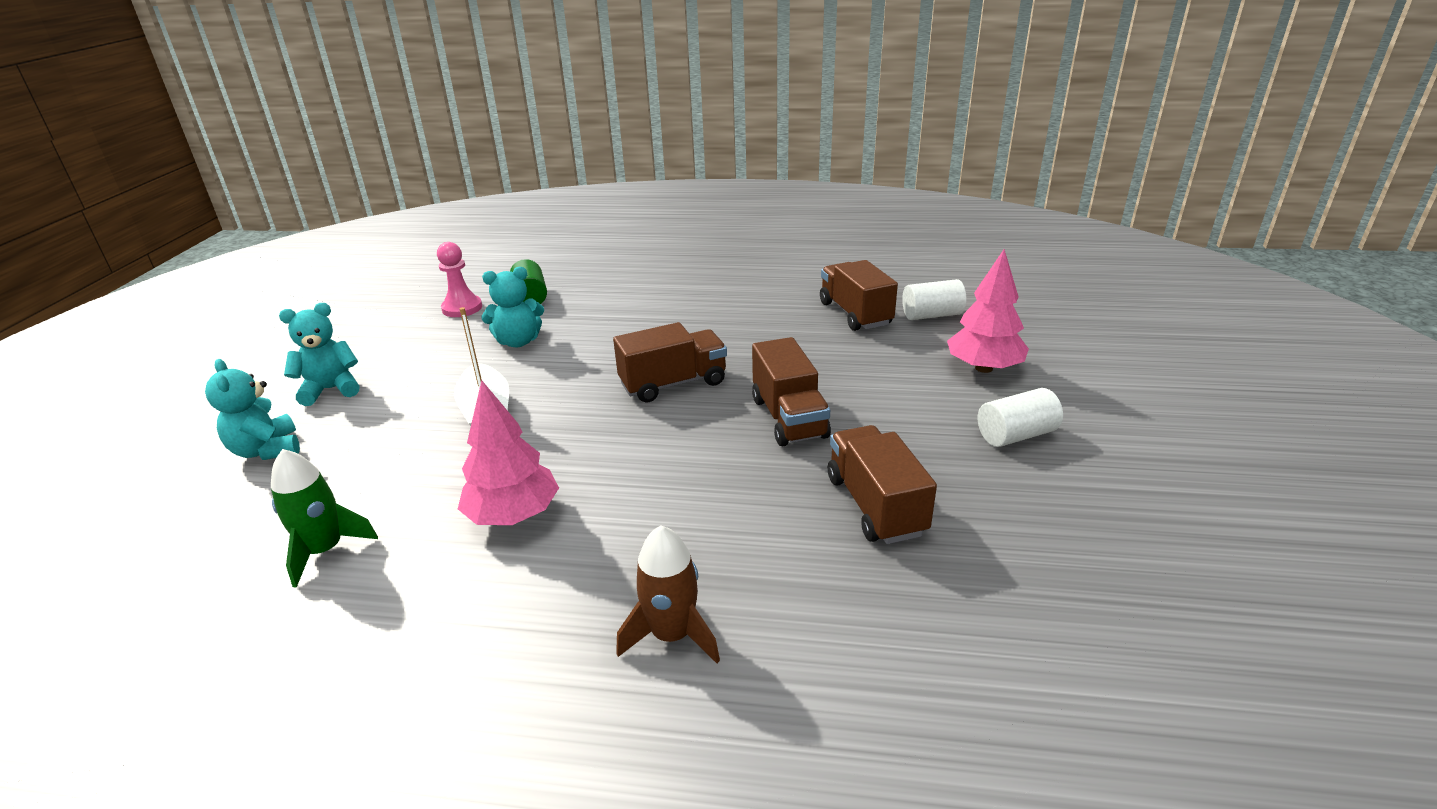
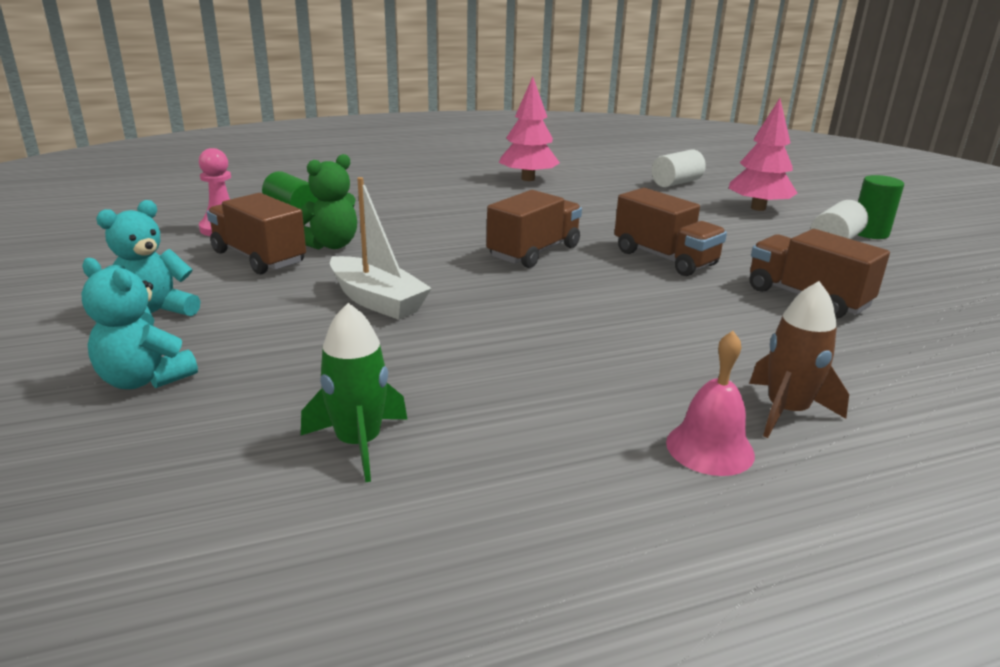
camera: 30 degrees left, 5 degrees down
pink tree [458,380,559,525] -> pink tree moved to [499,77,560,181]
turquoise teddy bear [481,267,544,347] -> green teddy bear [300,154,357,250]
brown truck [820,260,898,331] -> brown truck moved to [207,193,306,274]
none -> pink bell [666,331,755,476]
none -> green cylinder [858,175,904,239]

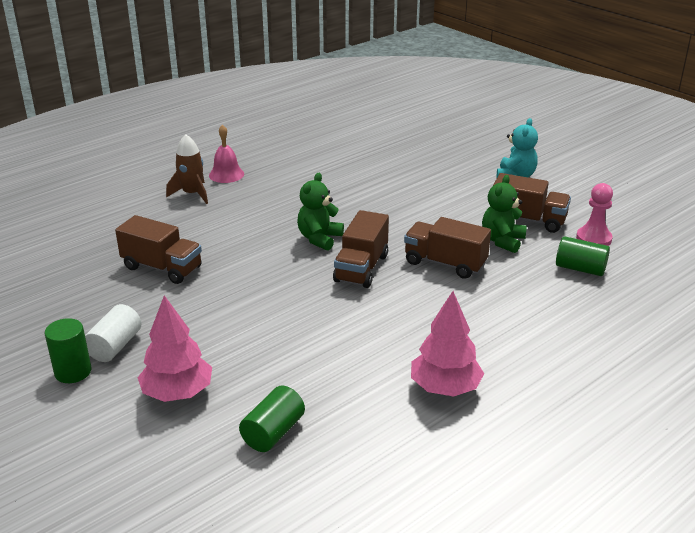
camera: 160 degrees right, 5 degrees up
turquoise teddy bear [81,258,198,389] -> none
green rocket [301,303,408,483] -> none
white boat [330,177,432,320] -> none
brown truck [614,188,727,276] -> brown truck moved to [404,217,491,279]
white cylinder [652,150,706,187] -> green cylinder [239,386,305,452]
none -> green teddy bear [297,173,344,251]

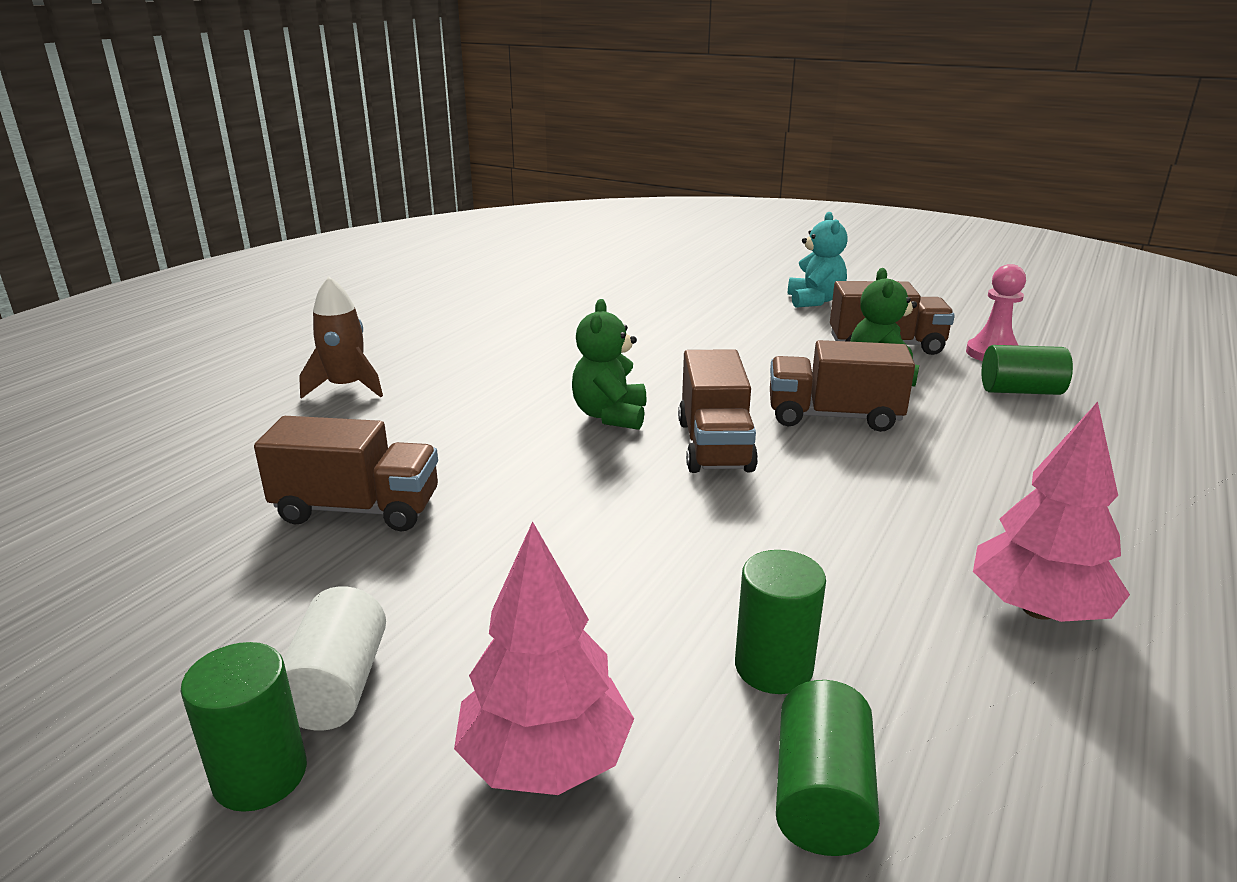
camera: 20 degrees left, 5 degrees down
pink bell [209,125,244,183] -> none
none -> green cylinder [735,550,826,694]

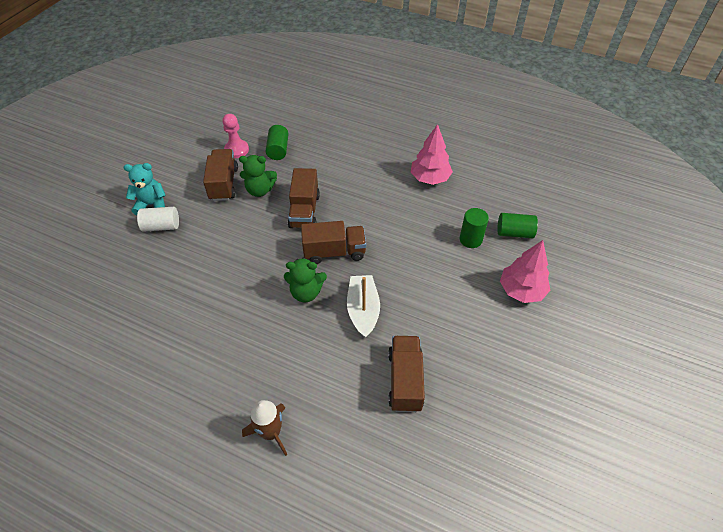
camera: 95 degrees left, 25 degrees up
green cylinder [180,642,307,812] -> none
white cylinder [283,586,386,730] -> white cylinder moved to [137,207,179,232]
none -> white boat [347,275,380,338]

